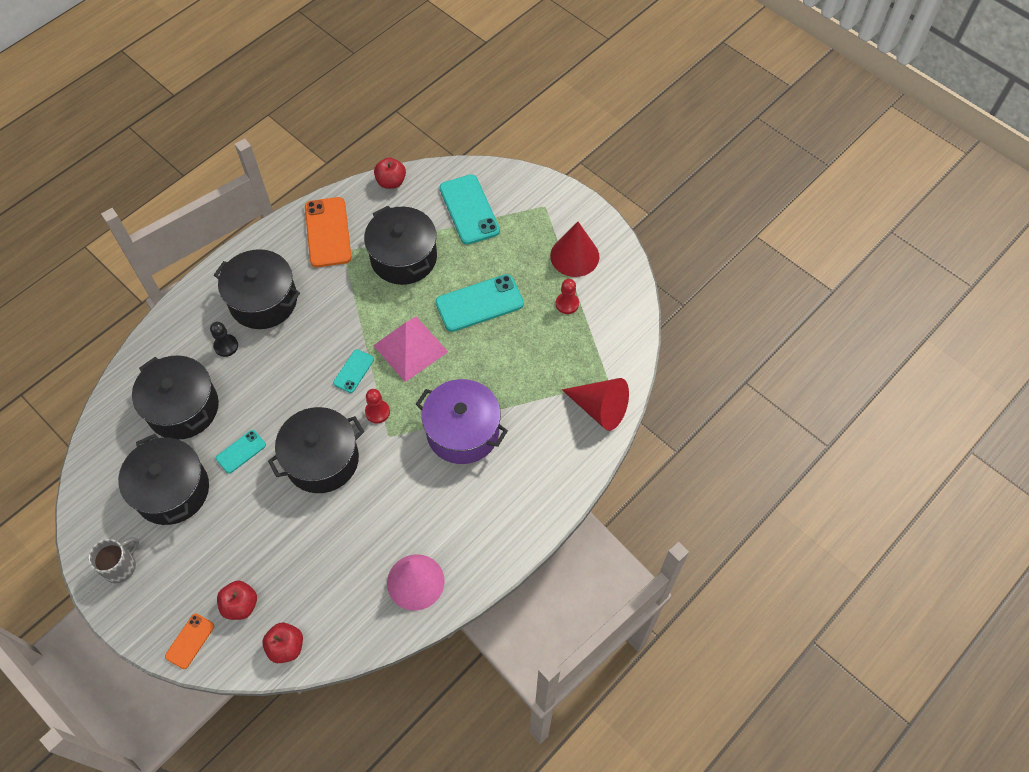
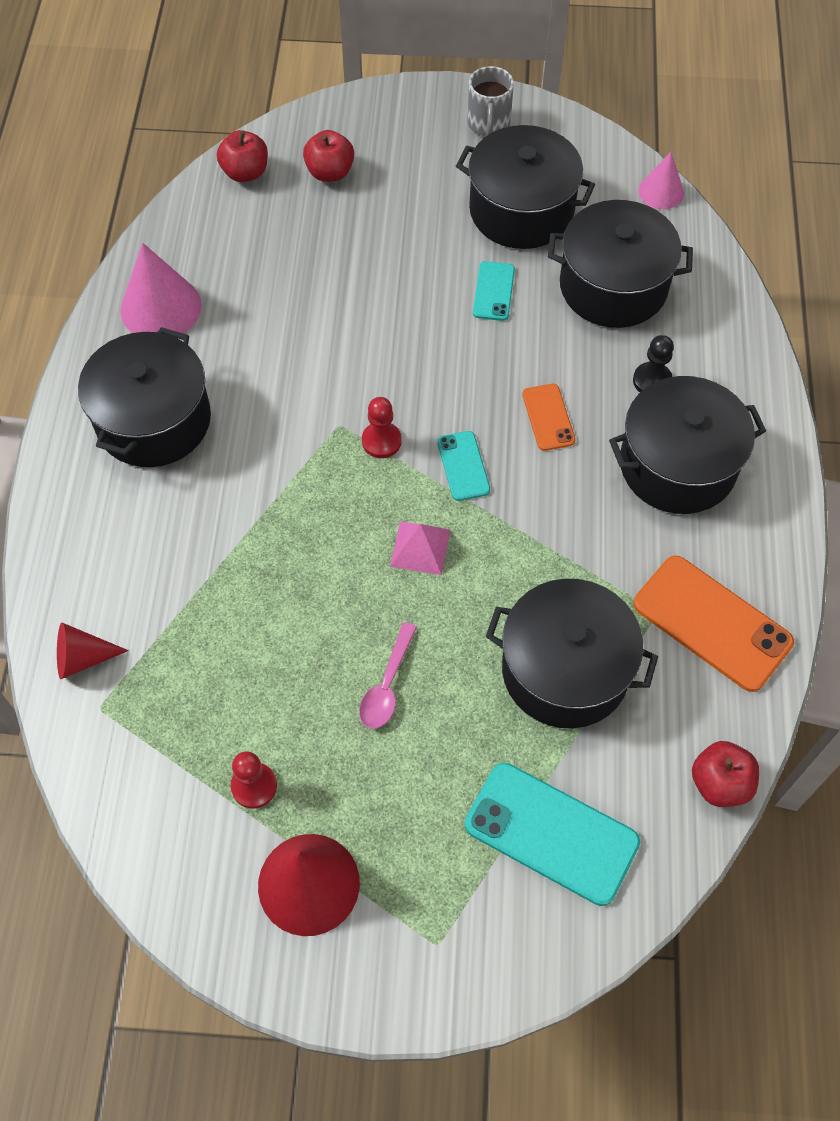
camera: 140 degrees right, 0 degrees up
orange phone [165,614,214,669] -> orange phone moved to [522,384,575,451]
black pot [268,407,364,493] -> black pot moved to [78,327,211,467]
pink pyramid [373,317,448,382] -> pink pyramid [390,522,451,575], size x0.56
purple pot [416,379,508,464] -> none
turquoise phone [435,274,524,332] -> pink spoon [359,622,417,729]
red cone [562,378,629,431] -> red cone [57,623,129,679], size x0.60
none -> pink cone [639,152,684,209]

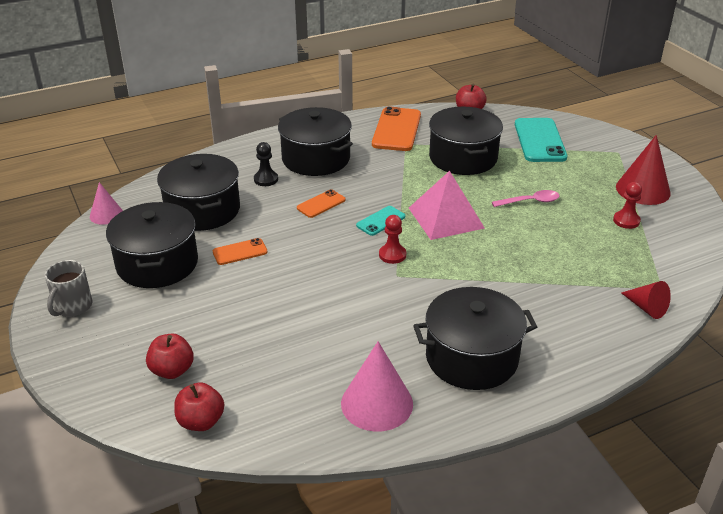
camera: 120 degrees left, 25 degrees down
pink pyramid [390,522,451,575] -> pink pyramid [409,171,485,240], size x1.80
grey mug [467,66,514,136] -> grey mug turned 135 degrees clockwise [45,260,92,317]
turquoise phone [473,261,515,321] -> orange phone [213,238,268,265]

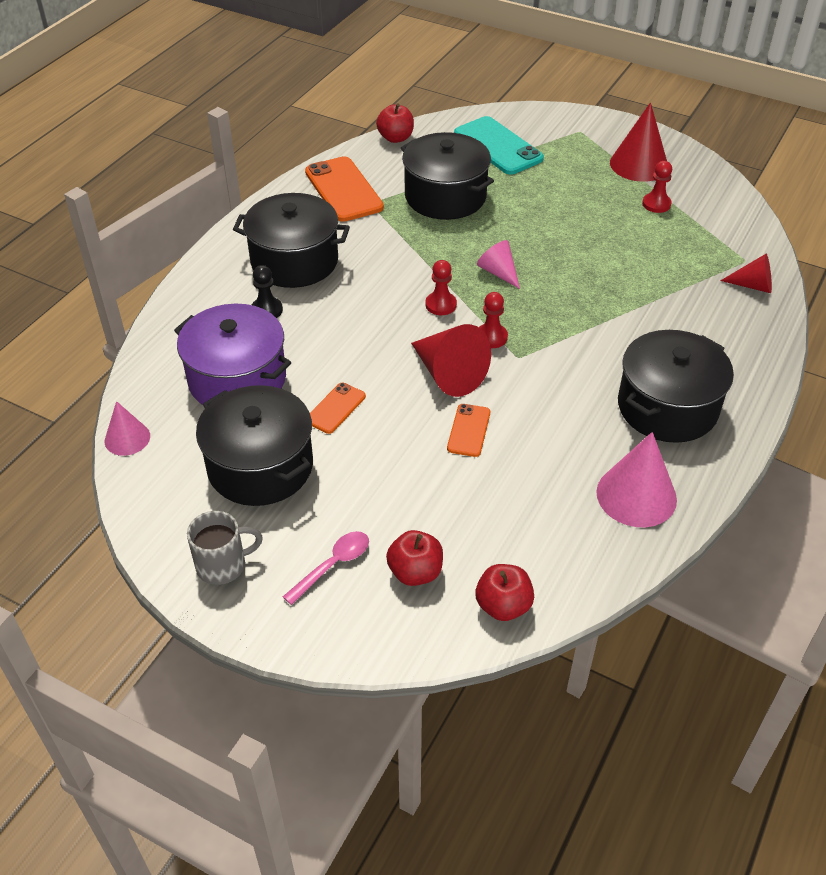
camera: 35 degrees left, 10 degrees up
grey mug [45,260,92,317] -> grey mug turned 90 degrees counterclockwise [187,511,263,585]
black pot [157,154,240,231] -> purple pot [174,304,291,405]
orange phone [297,189,346,218] -> orange phone moved to [447,404,490,457]
turquoise phone [356,206,405,236] -> red pawn [425,260,457,315]
pink pyramid [409,171,485,240] -> pink cone [477,240,520,289]
pink spoon [492,190,559,207] -> pink spoon moved to [283,531,369,605]
none -> red cone [411,324,491,397]

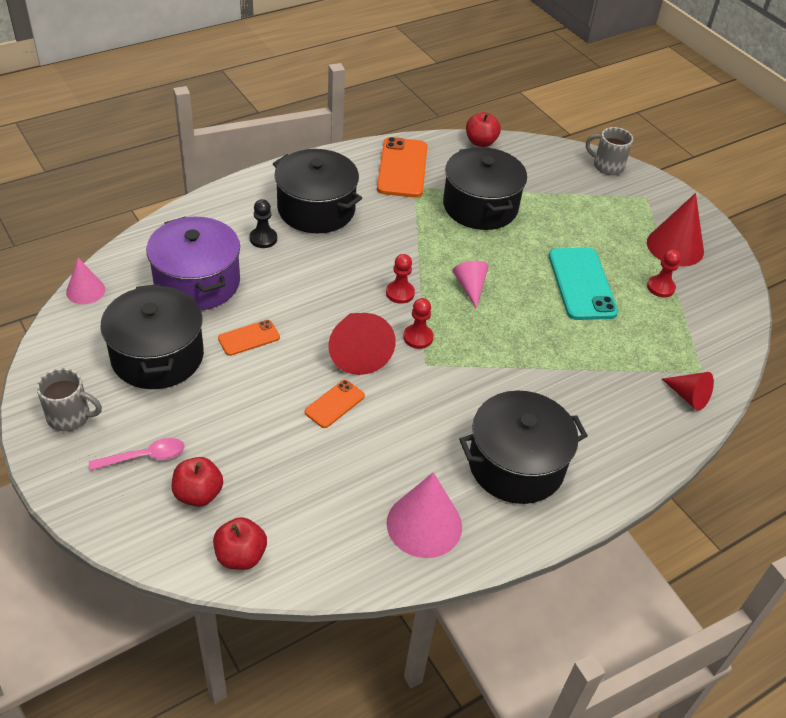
camera: 25 degrees right, 0 degrees up
turquoise phone [454,116,544,175] -> turquoise phone moved to [549,248,618,320]
none -> grey mug [586,127,633,175]

